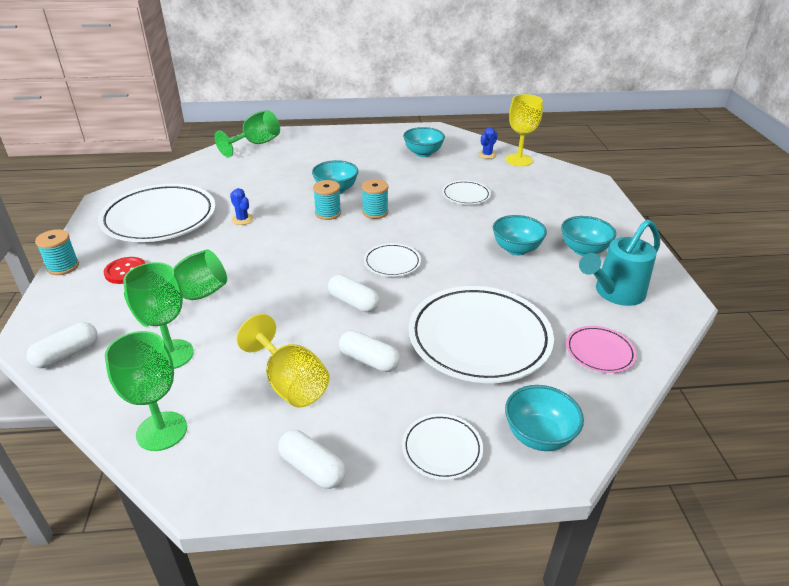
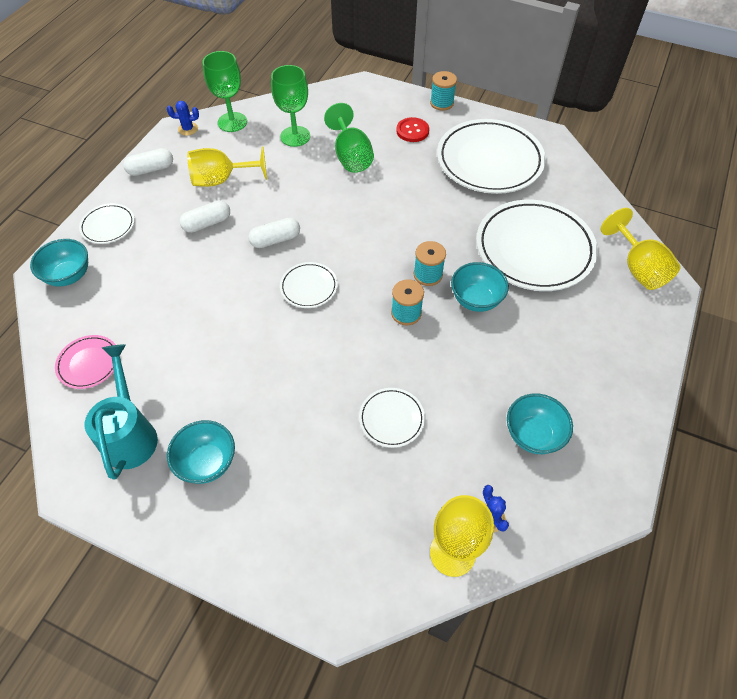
camera: 120 degrees right, 20 degrees up
white capsule [27,322,98,368] -> none
green goblet [214,110,280,157] -> yellow goblet [601,208,681,290]
blue cactus [230,188,254,225] -> blue cactus moved to [167,101,199,136]
white plate [409,286,554,383] -> white plate moved to [476,200,598,291]
turquoise bowl [493,215,547,255] -> none

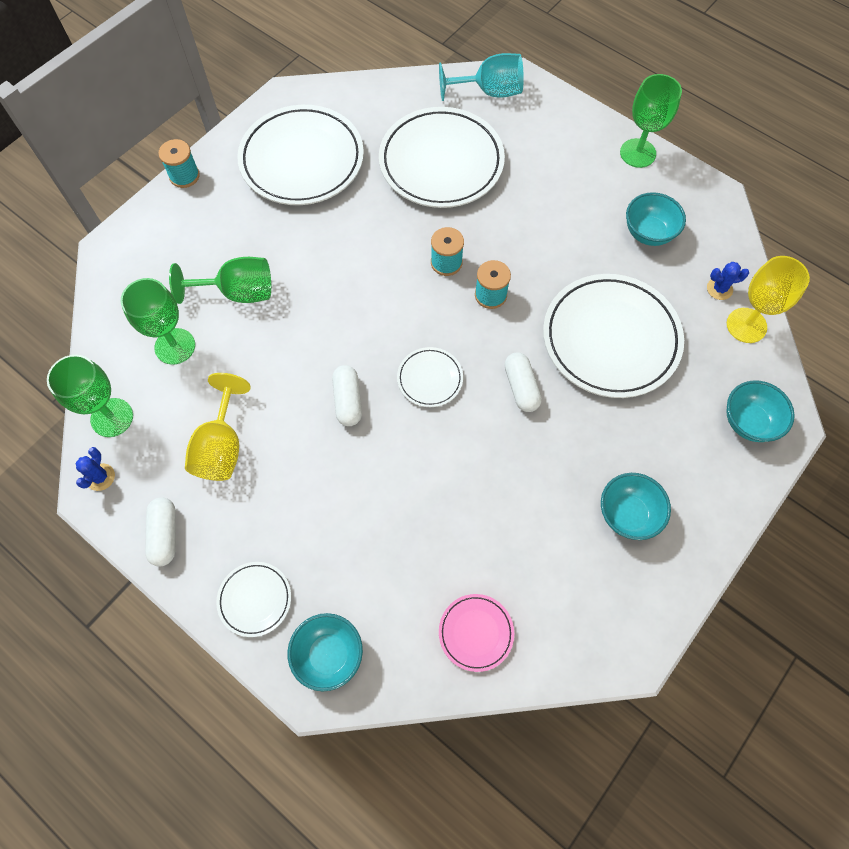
camera: 75 degrees left, 10 degrees up
turquoise watering can [85,344,158,480] -> none
white capsule [179,200,230,233] -> white capsule moved to [504,352,542,412]
white plate [359,388,425,448] -> white plate [543,274,684,398], size x2.15
red button [396,117,429,142] -> none
turquoise bowl [451,262,509,312] -> turquoise bowl moved to [726,380,795,442]
yellow goblet [601,208,681,290] -> turquoise goblet [439,53,524,101]
none -> green goblet [620,74,682,168]

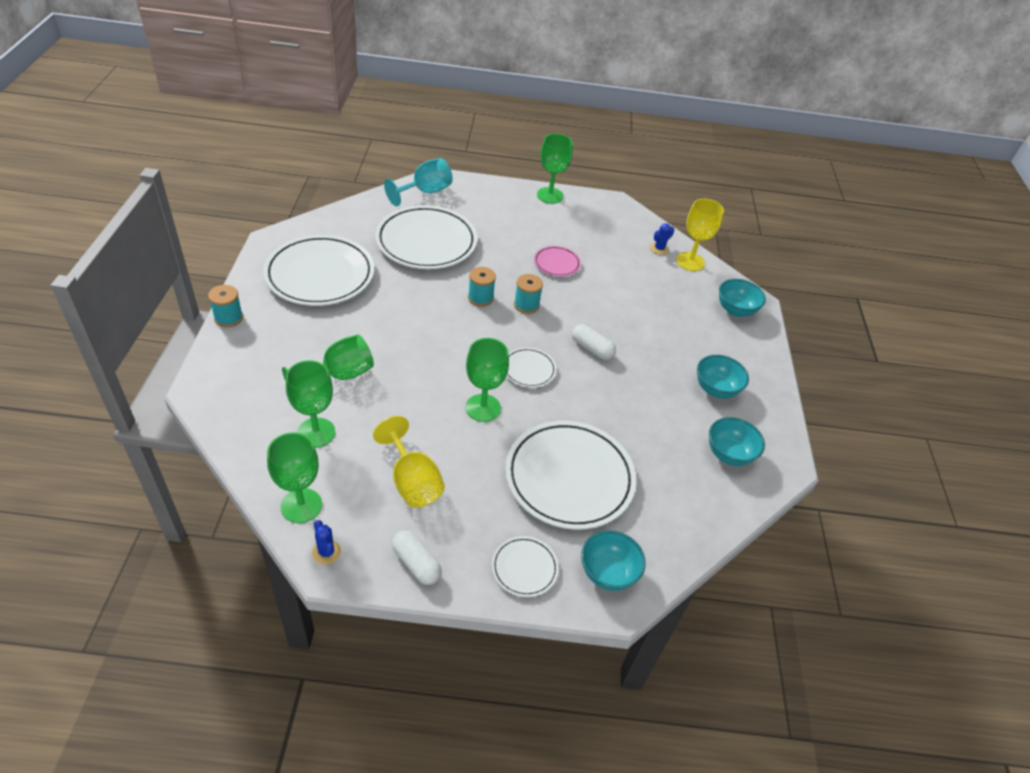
camera: 40 degrees left, 20 degrees down
white capsule [332,365,362,426] -> green goblet [466,338,509,422]
pink plate [439,594,514,672] -> pink plate moved to [534,246,581,277]
white plate [543,274,684,398] -> white plate moved to [505,421,636,530]
turquoise bowl [626,192,686,246] -> turquoise bowl moved to [709,417,765,466]

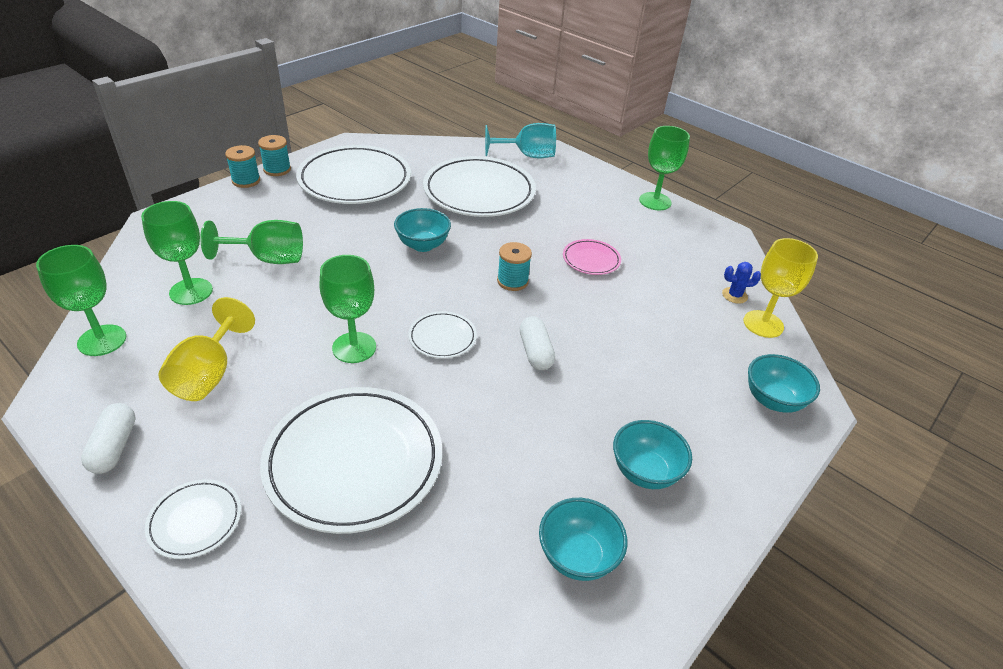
camera: 40 degrees right, 5 degrees down
blue cactus [312,520,341,565] -> none
turquoise spool [468,267,496,307] -> turquoise spool moved to [258,135,291,176]
turquoise bowl [581,530,646,591] -> turquoise bowl moved to [394,208,451,252]

